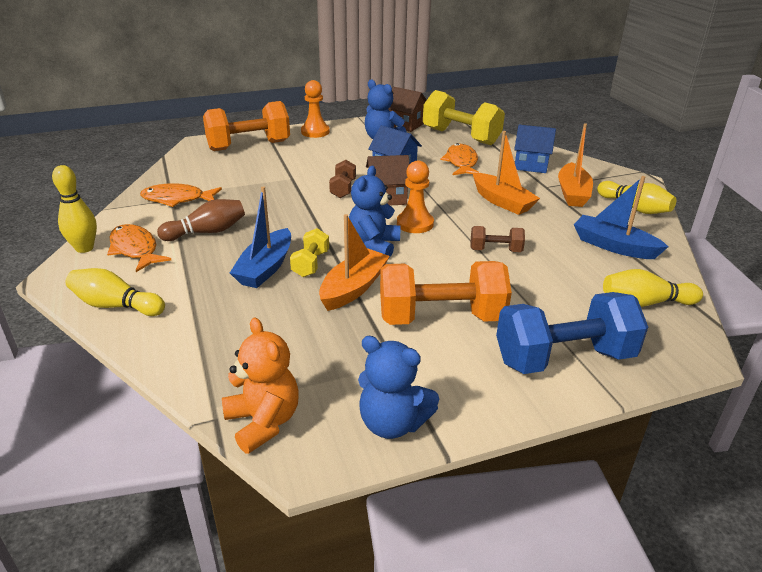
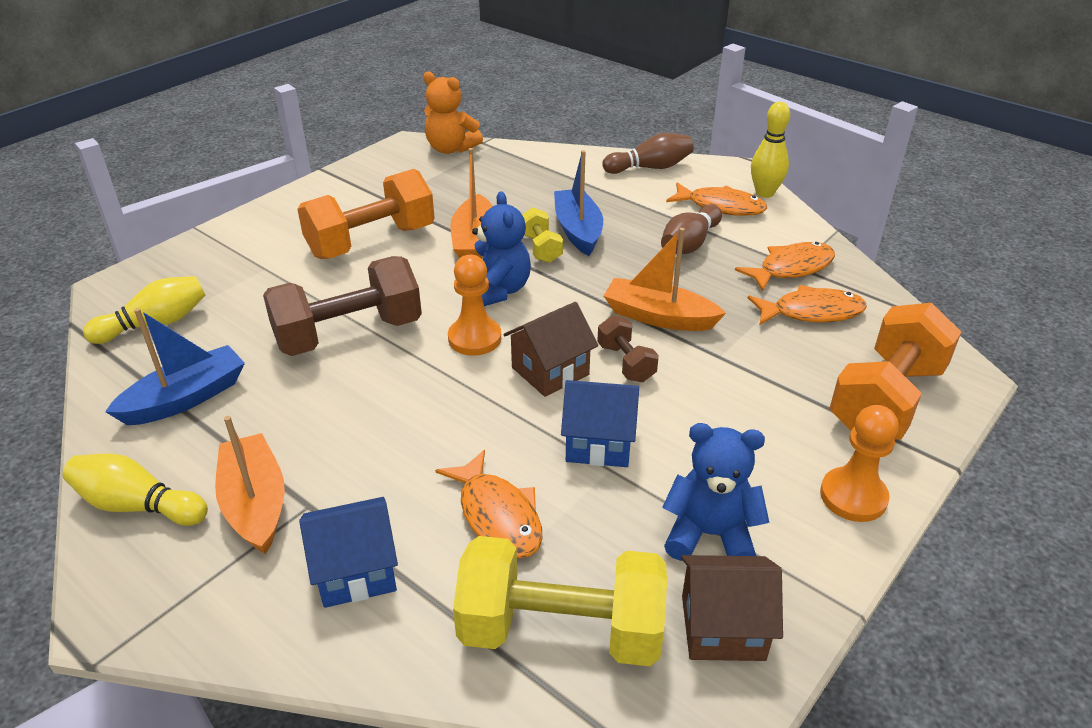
camera: 150 degrees right, 5 degrees up
yellow bowling pin [66,268,165,316] -> brown bowling pin [602,133,694,174]
blue teddy bear [358,336,439,439] -> none
brown dumbbell [471,226,525,252] -> brown dumbbell [263,256,422,356], size x2.03
orange boat [473,131,540,215] -> orange boat moved to [604,228,726,331]
blue dumbbell [496,292,648,374] -> none
blue boat [574,176,668,259] -> blue boat turned 45 degrees counterclockwise [105,308,245,425]
none -> orange fish [748,285,867,325]

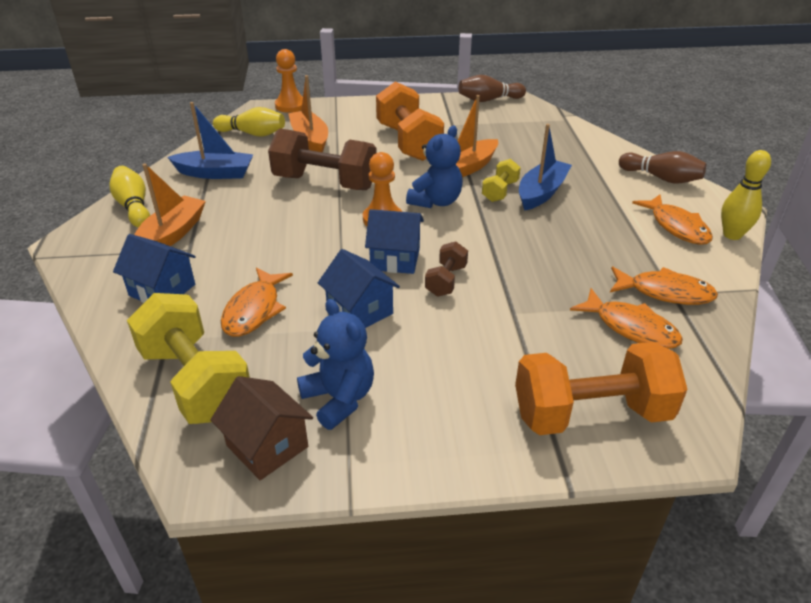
camera: 45 degrees right, 0 degrees up
orange dumbbell [297,169,435,259] -> orange dumbbell turned 60 degrees clockwise [376,81,444,161]
orange teddy bear [423,72,483,154] -> none
brown house [503,302,598,397] -> blue house [365,209,424,274]
orange boat [604,228,726,331] -> orange boat moved to [288,75,328,152]
brown bowling pin [661,204,722,254] -> brown bowling pin moved to [459,75,526,102]
orange pawn [820,405,899,522] -> orange pawn moved to [275,49,303,113]

